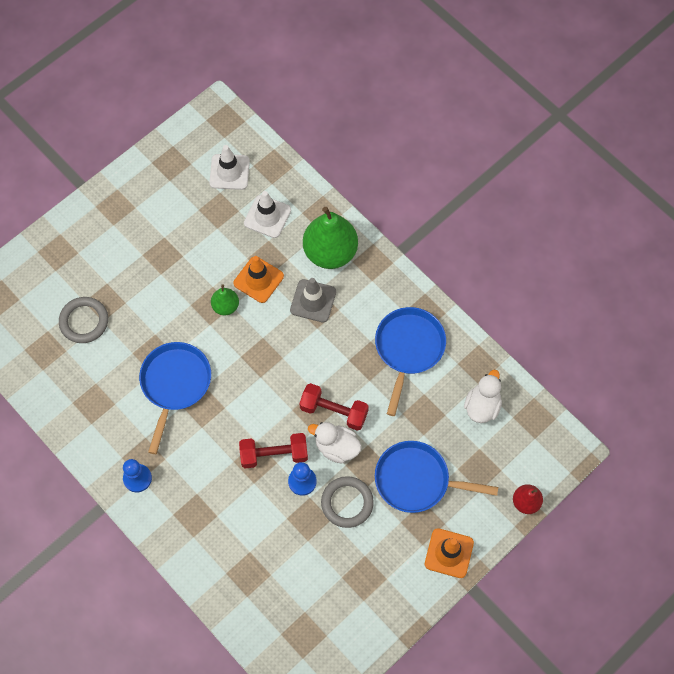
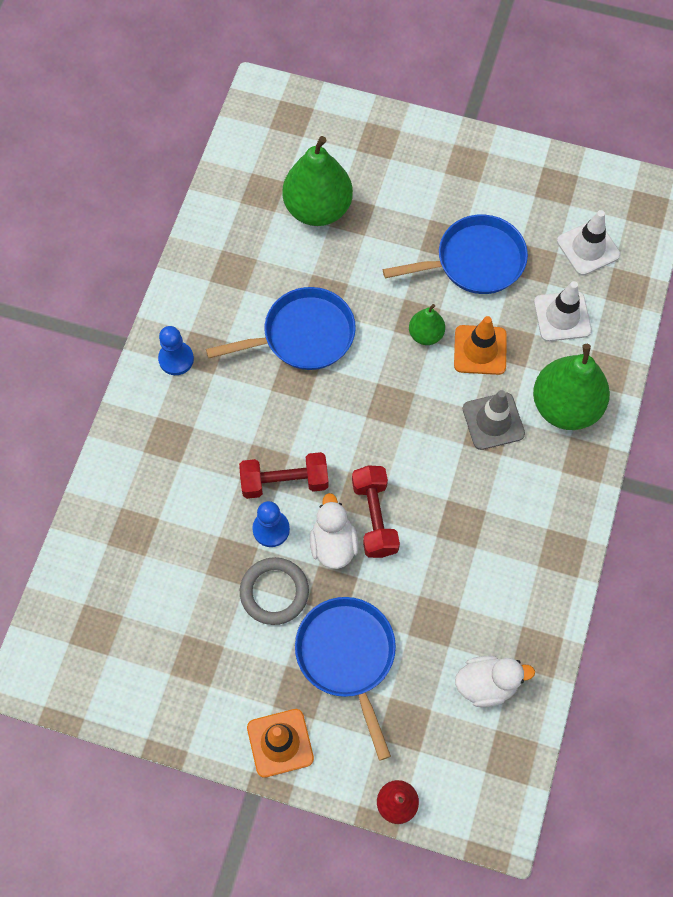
camera: 60 degrees right, 0 degrees up
grey ring [59,297,108,343] -> green pear [283,136,353,226]
red dumbbell [239,433,308,468] -> red dumbbell turned 60 degrees counterclockwise [239,452,329,499]
blue pan [375,307,446,416] -> blue pan moved to [383,215,528,294]

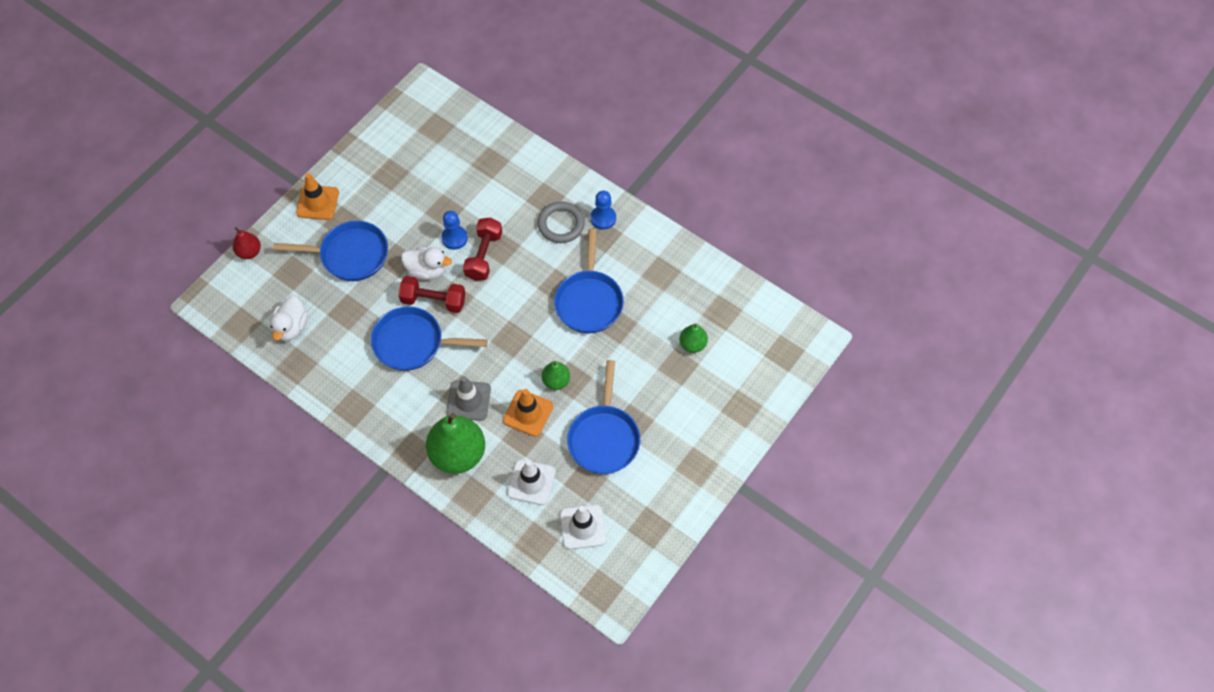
camera: 110 degrees right, 5 degrees down
grey ring [240,557,309,625] -> grey ring moved to [537,202,585,243]
green pear [283,136,353,226] -> green pear [680,324,708,353], size x0.50
none -> blue pan [371,307,488,371]

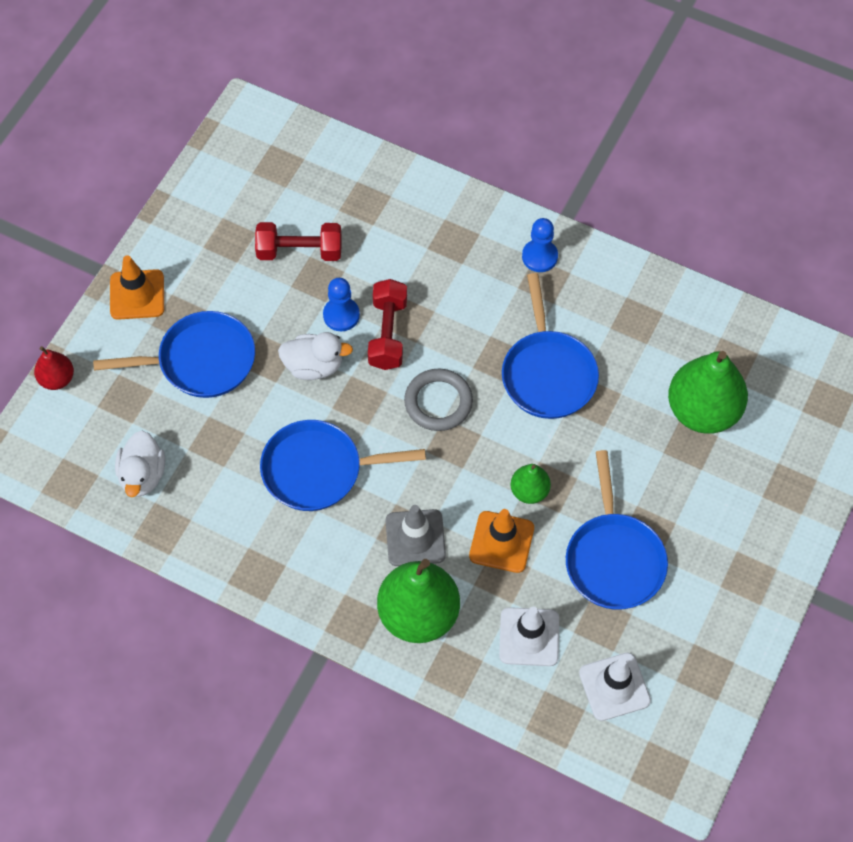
camera: 10 degrees left, 0 degrees up
red dumbbell [398,276,466,313] -> red dumbbell moved to [255,222,341,261]
grey ring [537,202,585,243] -> grey ring moved to [404,369,473,431]
green pear [680,324,708,353] -> green pear [668,351,748,434], size x1.99

